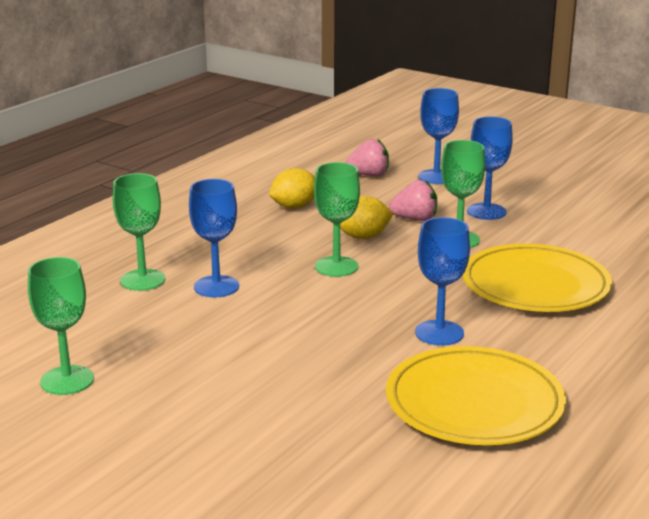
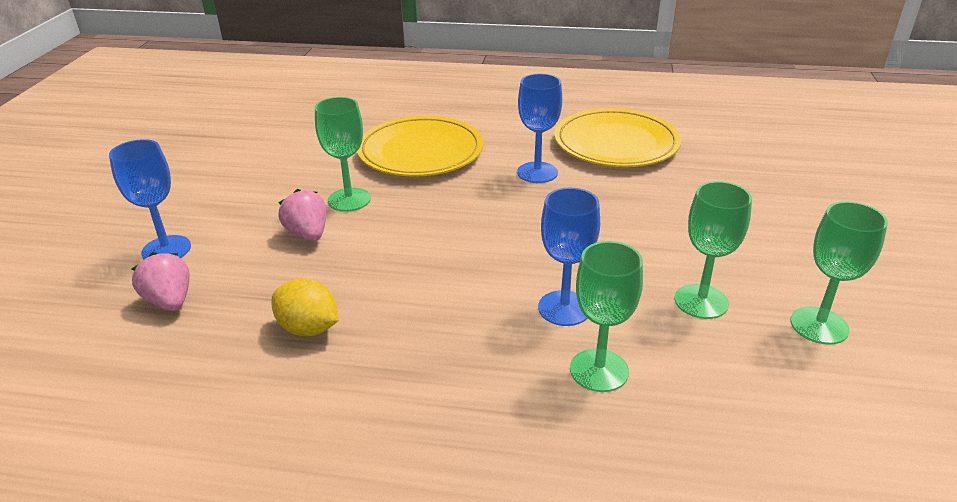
camera: 115 degrees left, 10 degrees up
green goblet [314,162,360,277] -> green goblet moved to [675,181,752,319]
yellow lemon [340,196,394,239] -> none
blue goblet [467,117,513,220] -> none

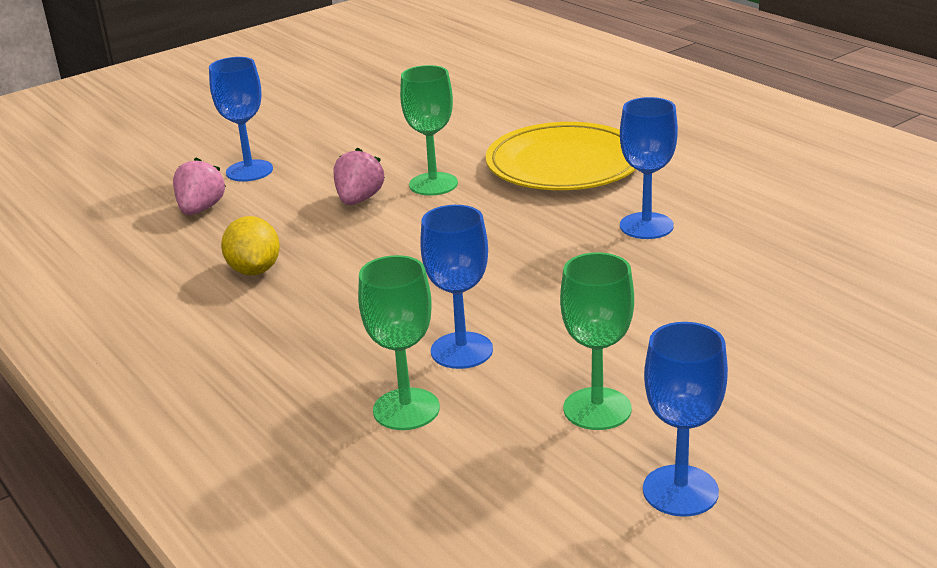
camera: 45 degrees right, 5 degrees down
yellow plate [554,108,681,167] -> none
green goblet [790,201,888,345] -> blue goblet [643,322,728,517]

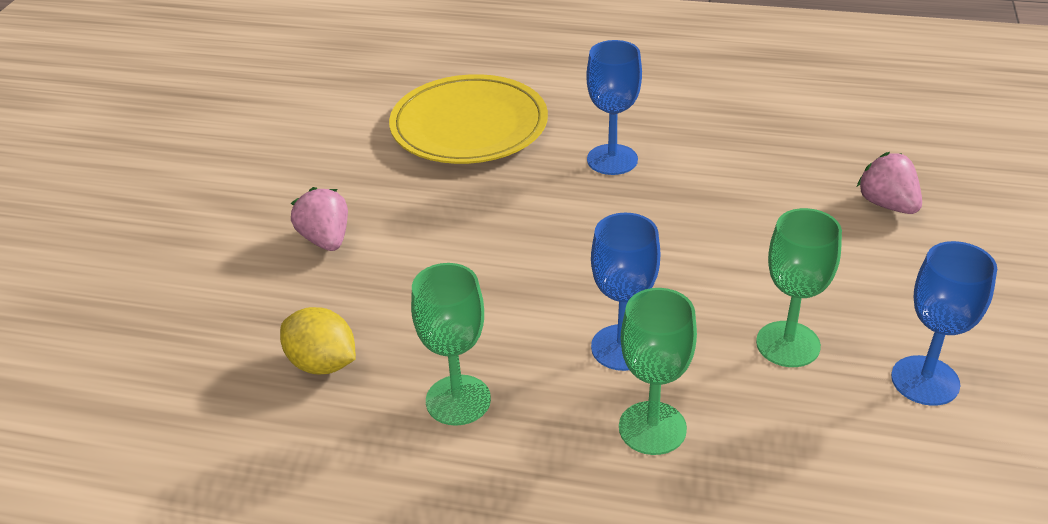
camera: 40 degrees left, 10 degrees up
pink strawberry [173,158,226,215] -> pink strawberry moved to [857,152,922,214]
blue goblet [209,57,273,182] -> none
green goblet [400,65,458,196] -> green goblet moved to [411,263,491,426]

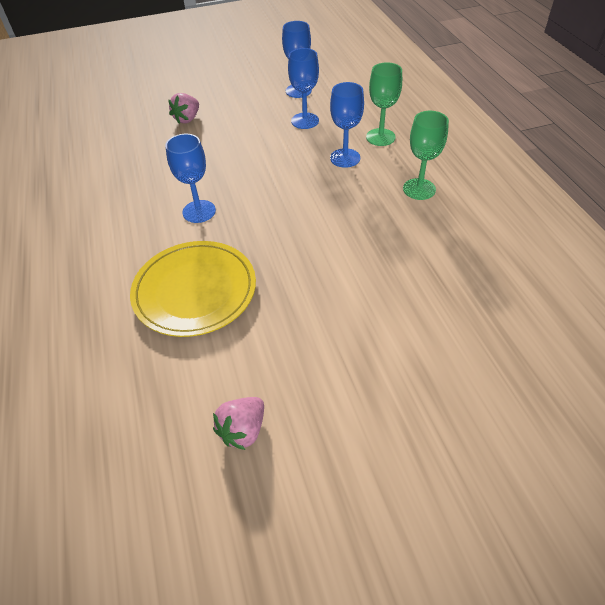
camera: 120 degrees left, 10 degrees up
yellow lemon [280,307,356,374] -> none
pink strawberry [291,187,348,251] -> pink strawberry moved to [213,397,264,450]
green goblet [756,208,842,367] -> blue goblet [288,48,319,129]

